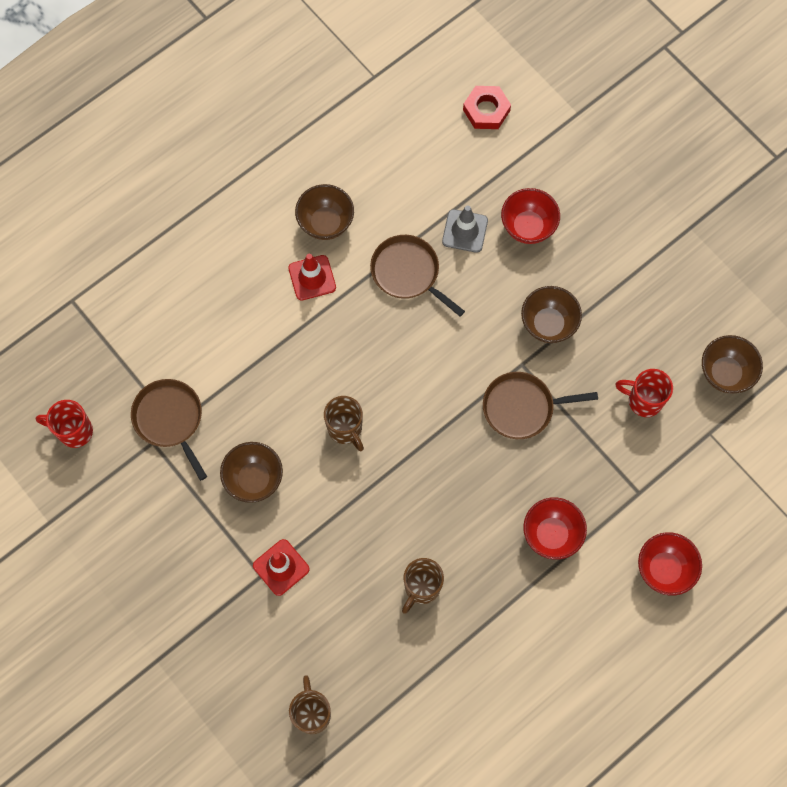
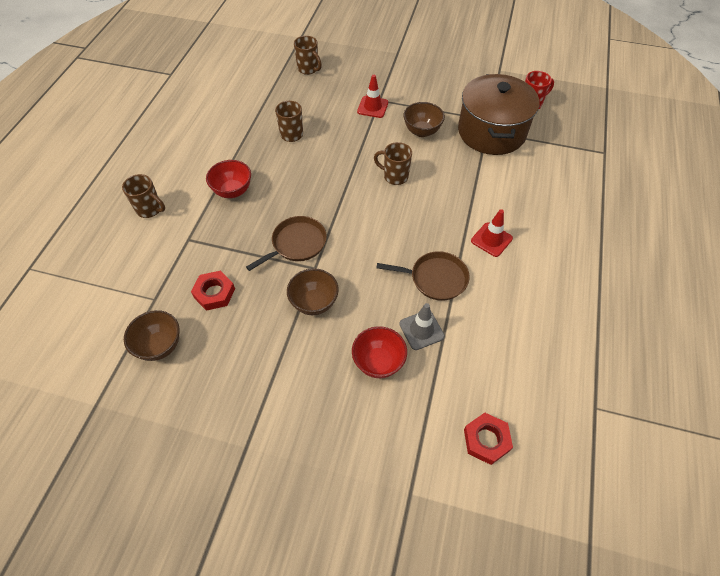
camera: 145 degrees right, 15 degrees down
brown pan [131,379,207,481] -> brown pot [458,74,539,155]
brown bowl [295,184,354,240] -> none
red mug [615,369,673,417] -> red nut [191,271,235,311]
red bowl [638,532,702,596] -> brown mug [122,174,165,218]

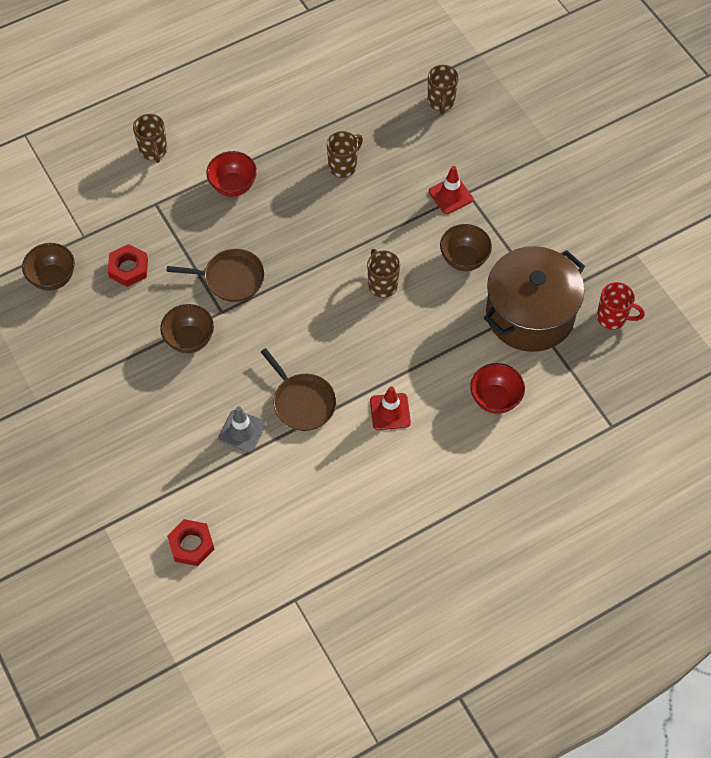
camera: 45 degrees right, 5 degrees up
red bowl [352,326,407,378] -> red bowl moved to [470,363,525,414]

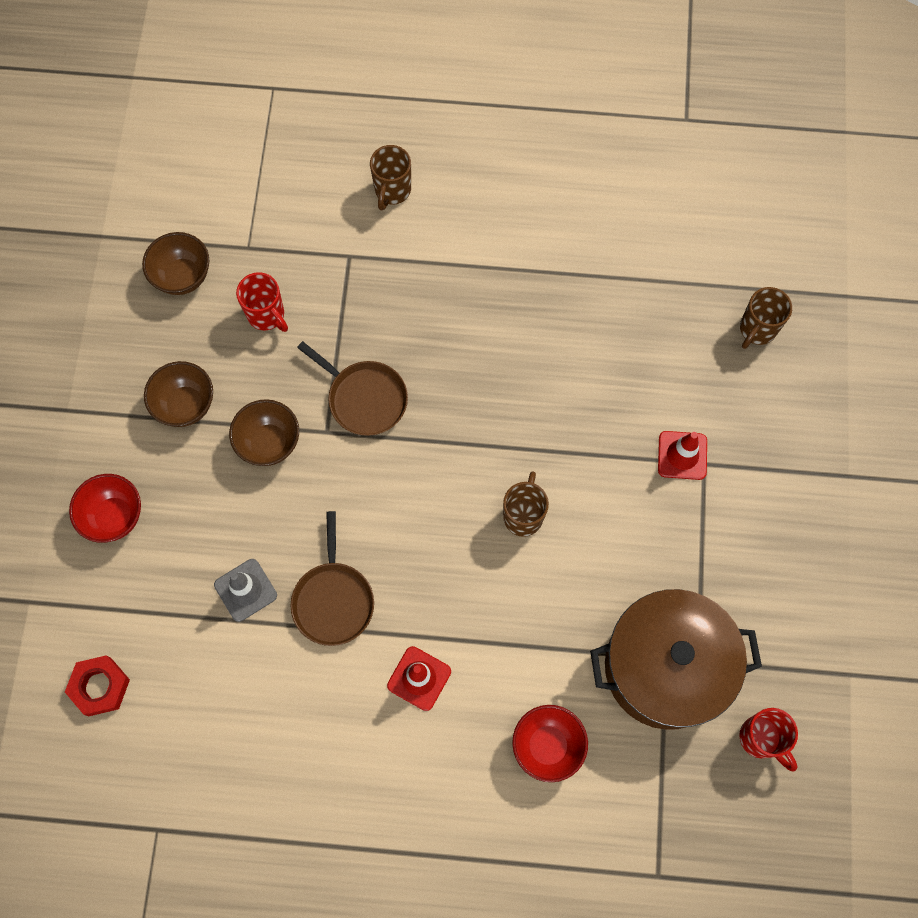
camera: 35 degrees right, 10 degrees up
red nut [108,244,148,287] -> red mug [236,272,288,332]
red bowl [206,151,257,197] -> red bowl moved to [69,474,141,543]
brown mug [327,131,363,178] -> none
brown bowl [440,224,492,271] -> brown bowl moved to [144,361,213,427]

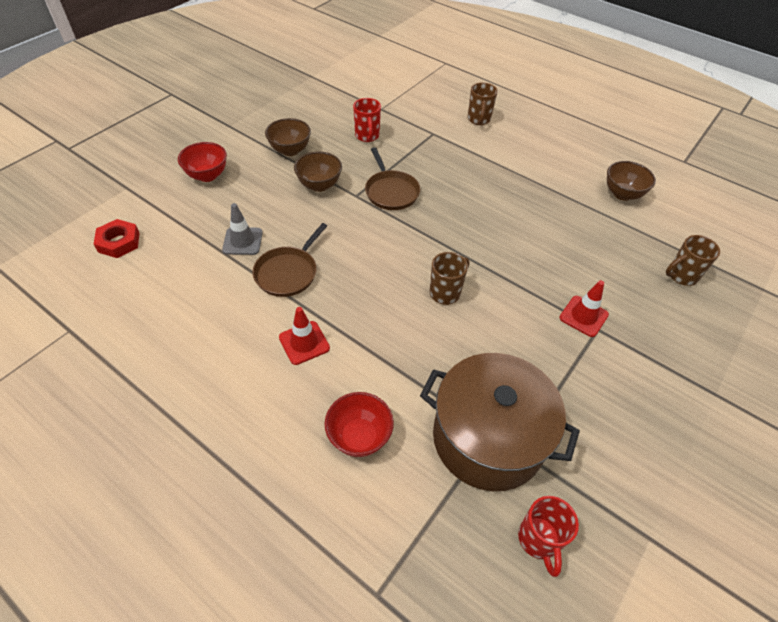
camera: 30 degrees right, 20 degrees down
brown bowl [142,232,209,295] -> brown bowl moved to [607,161,656,201]
brown mug [370,145,411,211] -> brown mug turned 45 degrees counterclockwise [468,82,498,125]

